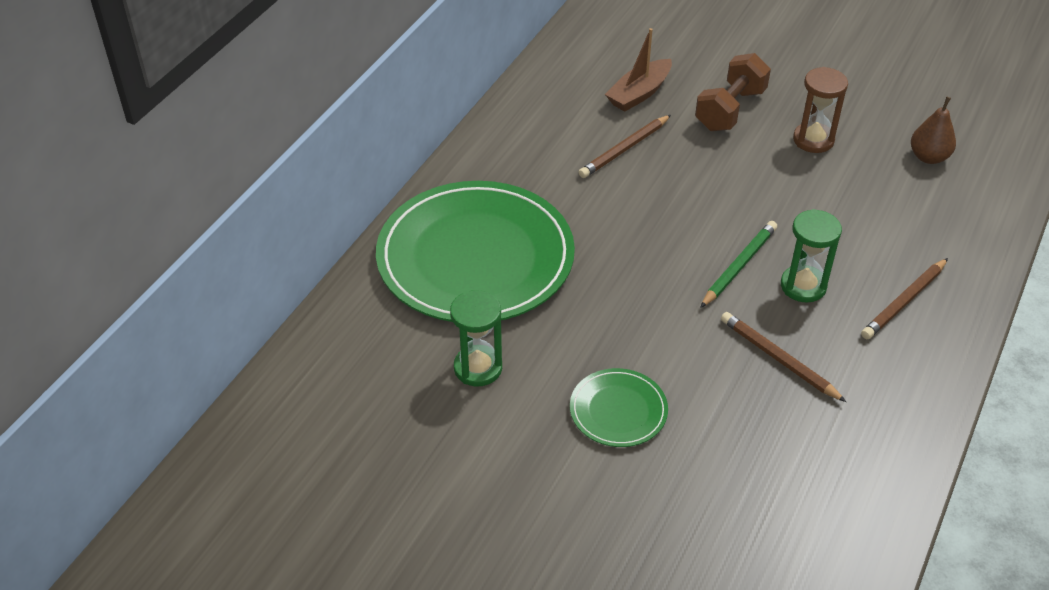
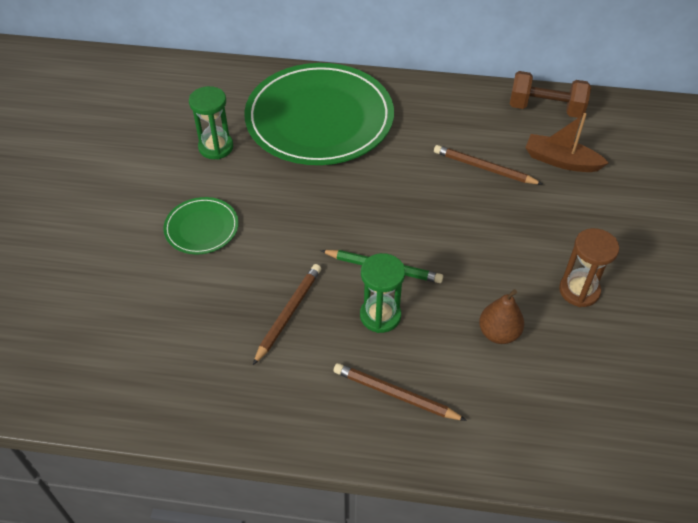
camera: 70 degrees right, 5 degrees up
brown dumbbell [695,53,771,131] -> brown dumbbell moved to [510,71,591,118]
brown pear [911,97,956,164] -> brown pear moved to [479,289,524,344]

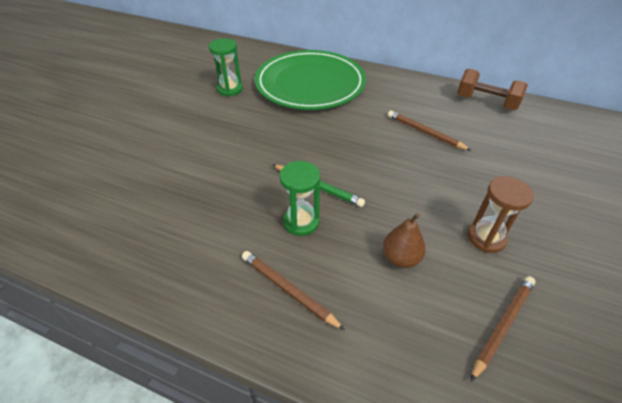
camera: 15 degrees right, 5 degrees down
green plate [163,197,239,254] -> none
brown pencil [253,264,321,365] -> brown pencil moved to [471,276,536,381]
brown boat [525,113,609,172] -> none

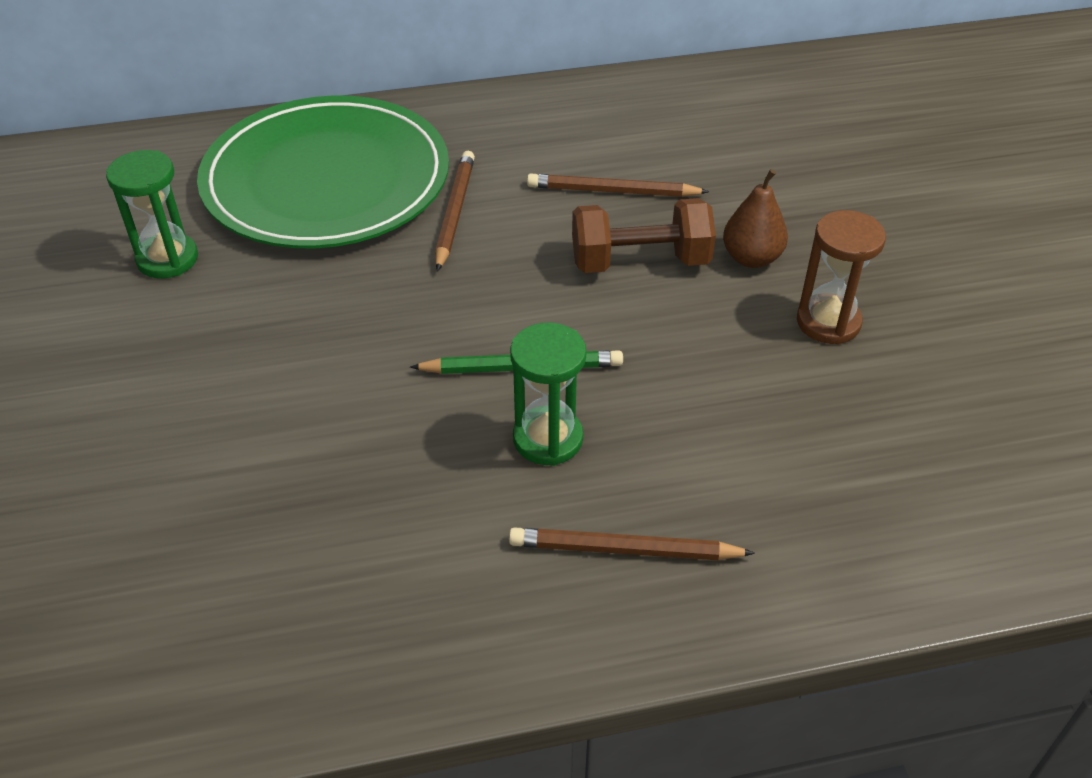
camera: 35 degrees left, 0 degrees up
brown pear [383,213,426,268] -> brown pear moved to [723,169,788,268]
brown dumbbell [457,69,528,110] -> brown dumbbell moved to [572,198,716,273]
brown pencil [471,276,536,381] -> brown pencil moved to [435,151,475,272]

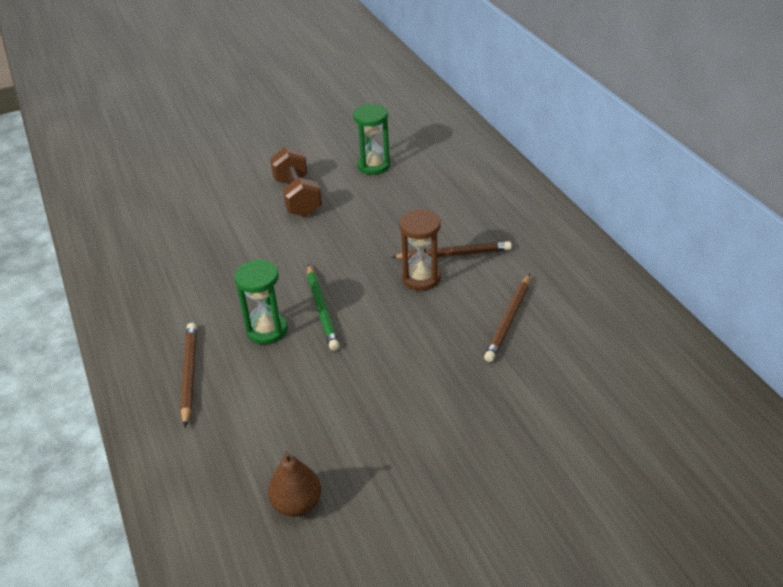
camera: 80 degrees right, 5 degrees down
green plate [197,96,449,248] -> none
brown pencil [527,173,709,197] -> brown pencil turned 150 degrees counterclockwise [484,274,530,362]
brown dumbbell [572,198,716,273] -> brown dumbbell moved to [270,147,322,217]
brown pear [723,169,788,268] -> brown pear moved to [268,451,321,517]
brown hourglass [797,210,886,345] -> brown hourglass moved to [400,209,441,291]

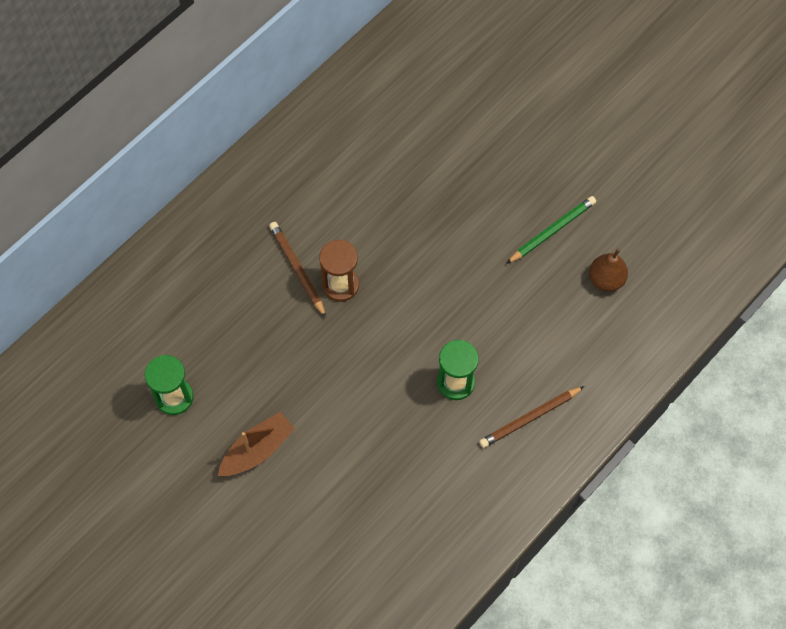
camera: 115 degrees left, 25 degrees up
brown dumbbell [270,147,322,217] -> brown boat [218,412,295,476]
green pencil [307,264,339,351] -> green pencil moved to [506,196,596,264]
brown pencil [484,274,530,362] -> none

